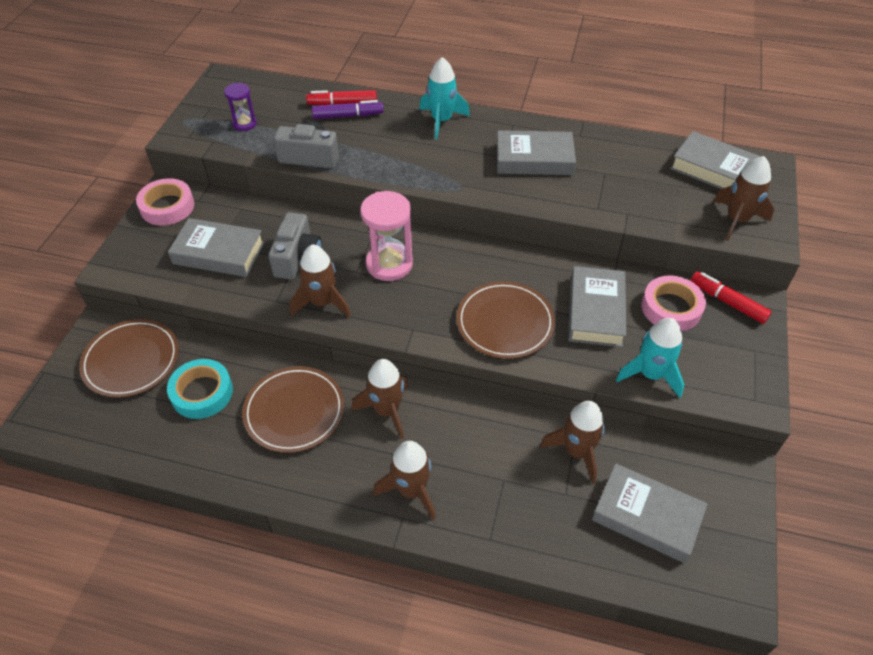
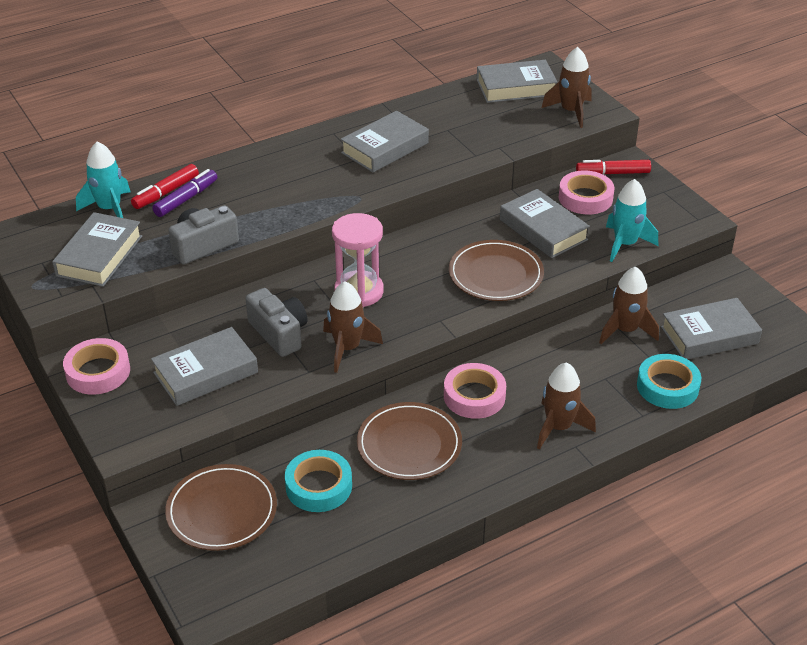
camera: 45 degrees left, 10 degrees down
purple hourglass [224,83,257,131] -> grey book [52,212,142,287]
brown rocket [352,359,408,439] -> pink tape [444,363,506,419]
turquoise rocket [419,57,470,139] -> turquoise rocket moved to [76,141,131,218]
none -> turquoise tape [637,354,701,409]

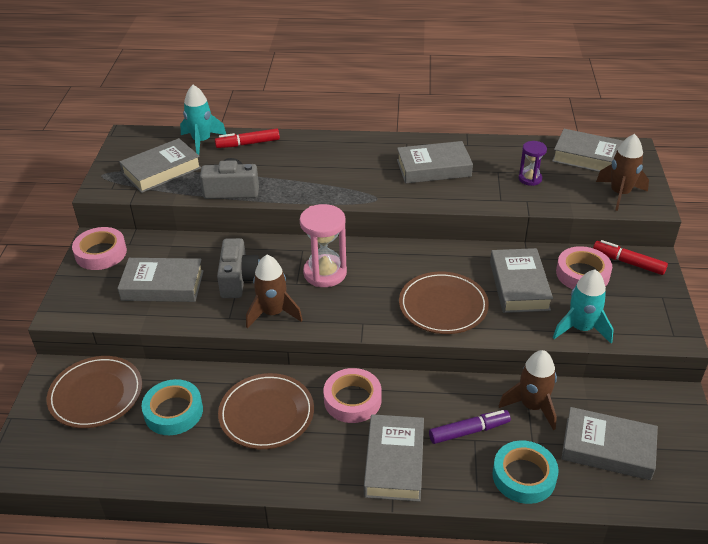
camera: 35 degrees right, 0 degrees up
purple marker [152,169,217,217] -> purple marker moved to [429,410,511,444]
brown rocket [537,363,596,449] -> grey book [364,414,424,502]
none -> purple hourglass [519,141,547,186]

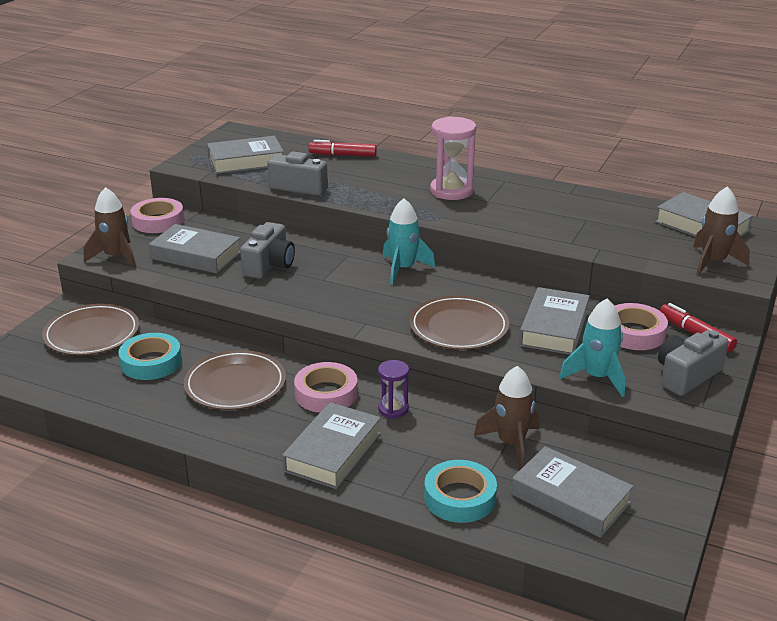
camera: 20 degrees right, 10 degrees down
turquoise rocket [180,85,226,155] -> turquoise rocket moved to [383,198,435,284]
brown rocket [246,255,303,328] -> brown rocket moved to [84,187,136,268]
pink hourglass [300,204,347,287] -> pink hourglass moved to [430,116,476,200]
grey book [397,141,473,184] -> none
purple marker [429,410,511,444] -> none
purple hourglass [519,141,547,186] -> purple hourglass moved to [378,360,409,418]
none -> grey camera [658,330,729,396]

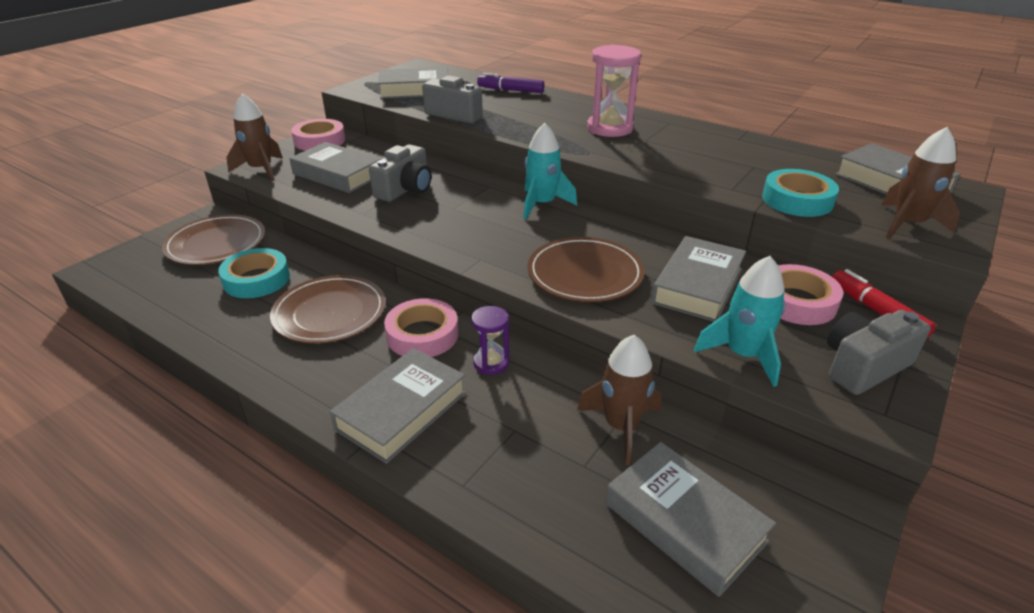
camera: 10 degrees right, 5 degrees up
red marker [308,140,377,157] -> purple marker [477,73,544,93]
turquoise tape [424,460,497,523] -> turquoise tape moved to [762,169,839,217]

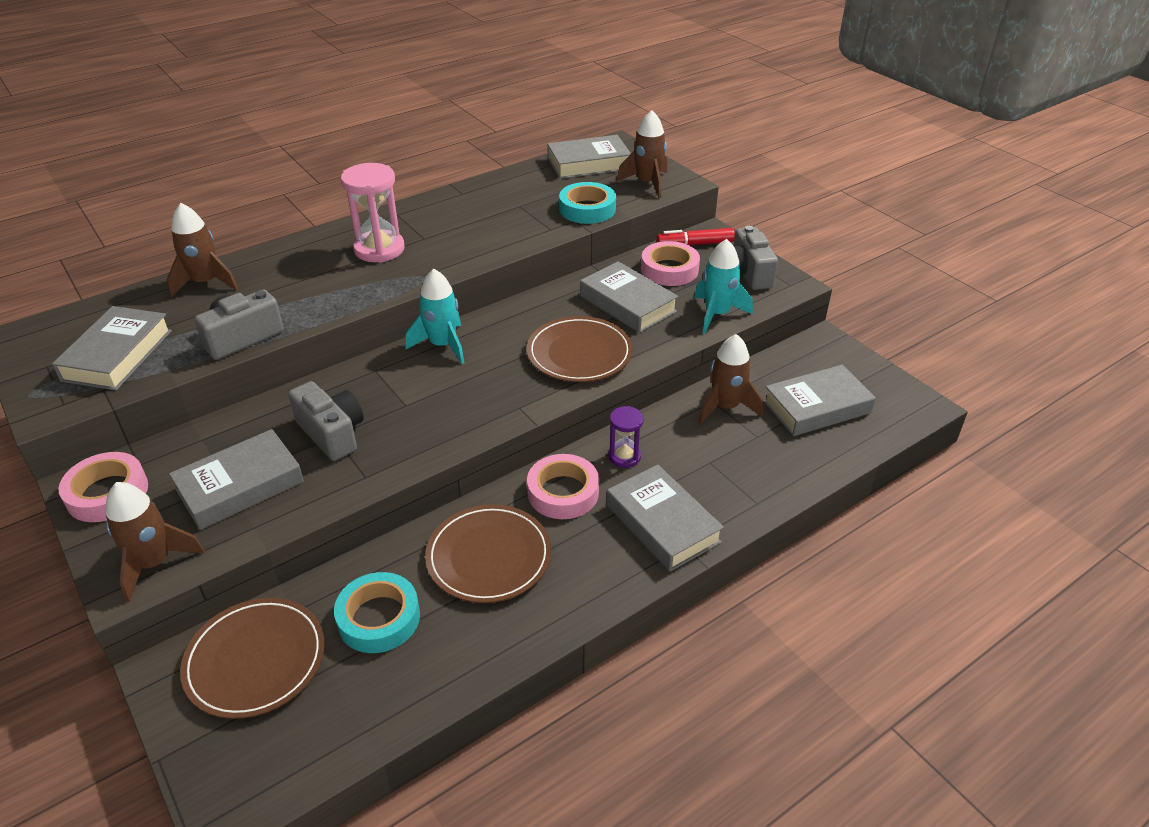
camera: 70 degrees left, 5 degrees up
purple marker [477,73,544,93] -> brown rocket [167,203,238,297]

